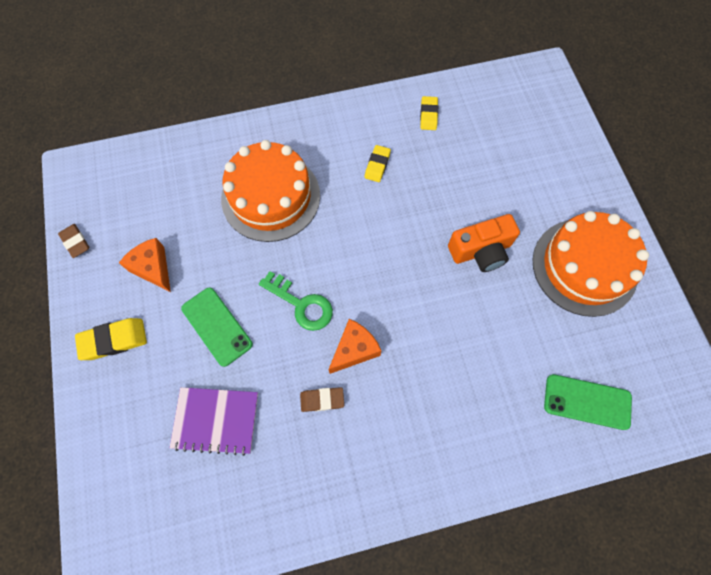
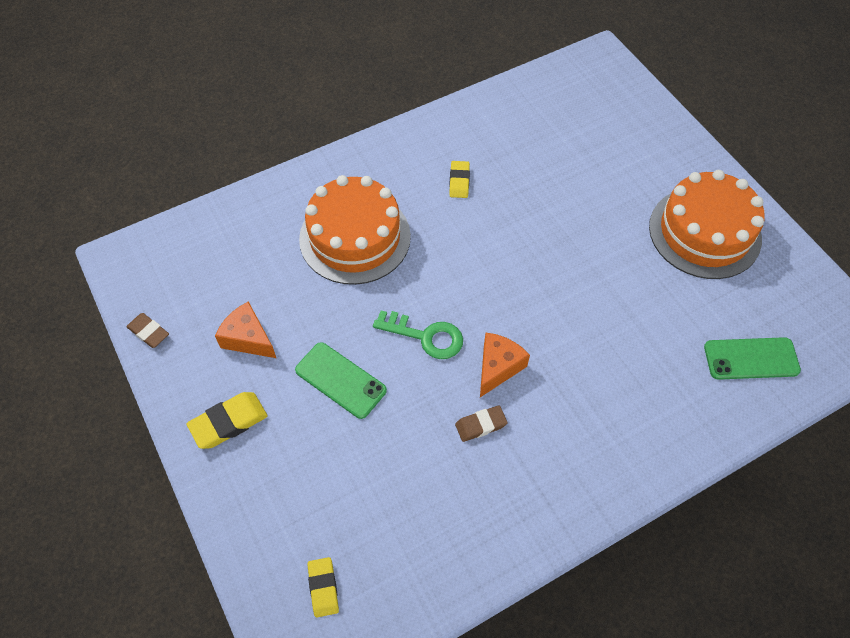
camera: 15 degrees left, 10 degrees down
purple notebook [170,387,258,456] -> none
yellow eraser [420,96,438,130] -> yellow eraser moved to [307,557,339,617]
orange camera [448,214,520,272] -> none

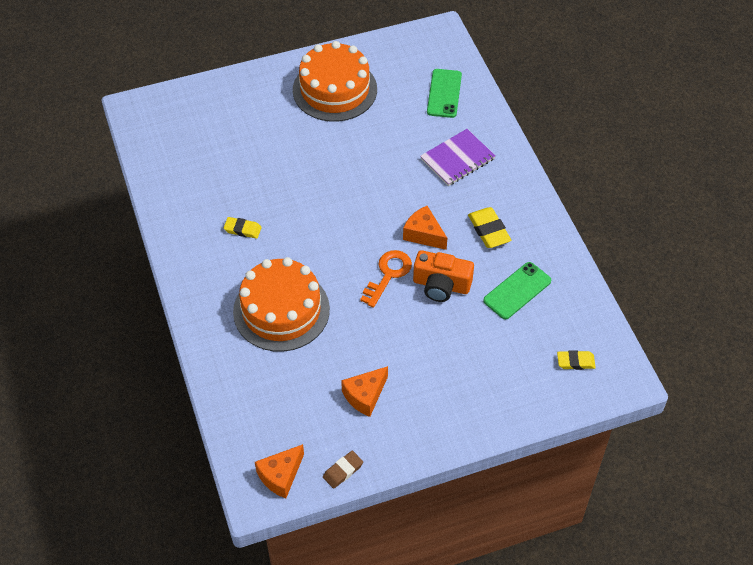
camera: 80 degrees left, 5 degrees down
yellow eraser [187,392,268,449] -> yellow eraser moved to [468,207,511,248]
green phone [295,342,387,419] -> green phone moved to [483,262,551,319]
green key [373,311,463,359] -> orange key [360,250,412,308]
brown eraser [455,405,508,442] -> none
none -> orange cheese [255,444,304,498]
none -> orange camera [413,250,474,302]
none -> purple notebook [420,129,496,186]

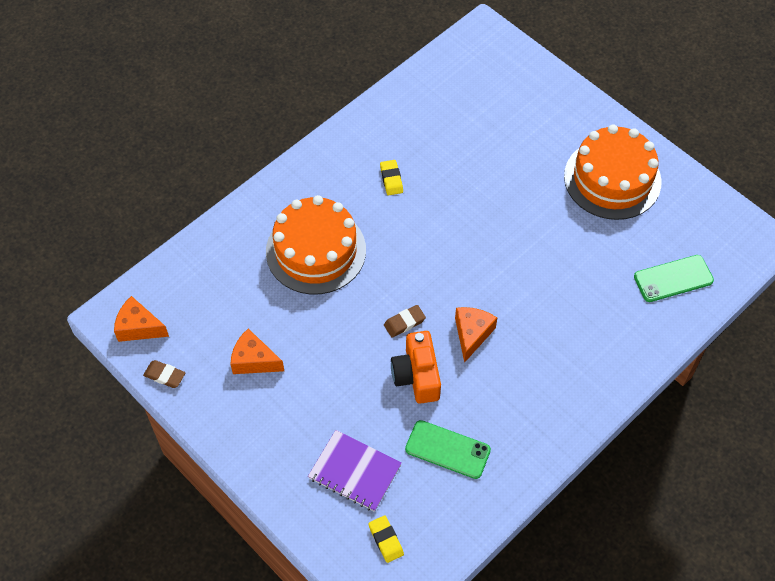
camera: 65 degrees right, 5 degrees up
orange key [360,250,412,308] -> brown eraser [384,305,426,338]
purple notebook [420,129,496,186] -> purple notebook moved to [308,430,402,512]
yellow eraser [468,207,511,248] -> none

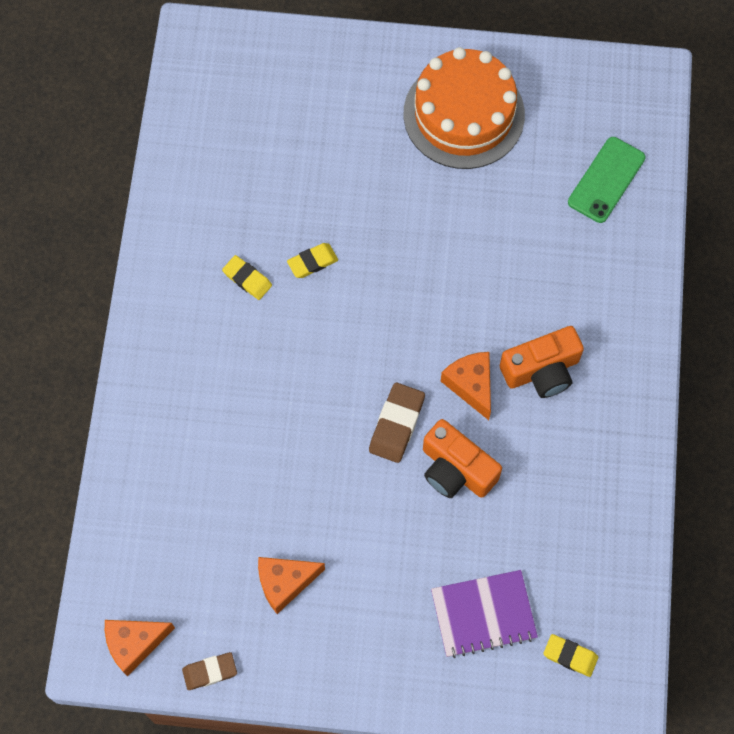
camera: 40 degrees left, 10 degrees up
orange cake [266,195,366,294] -> none
brown eraser [384,305,426,338] -> brown eraser [369,383,425,463], size x1.50
green phone [405,420,491,479] -> none
none -> yellow eraser [287,243,338,278]
none -> orange camera [500,326,584,398]

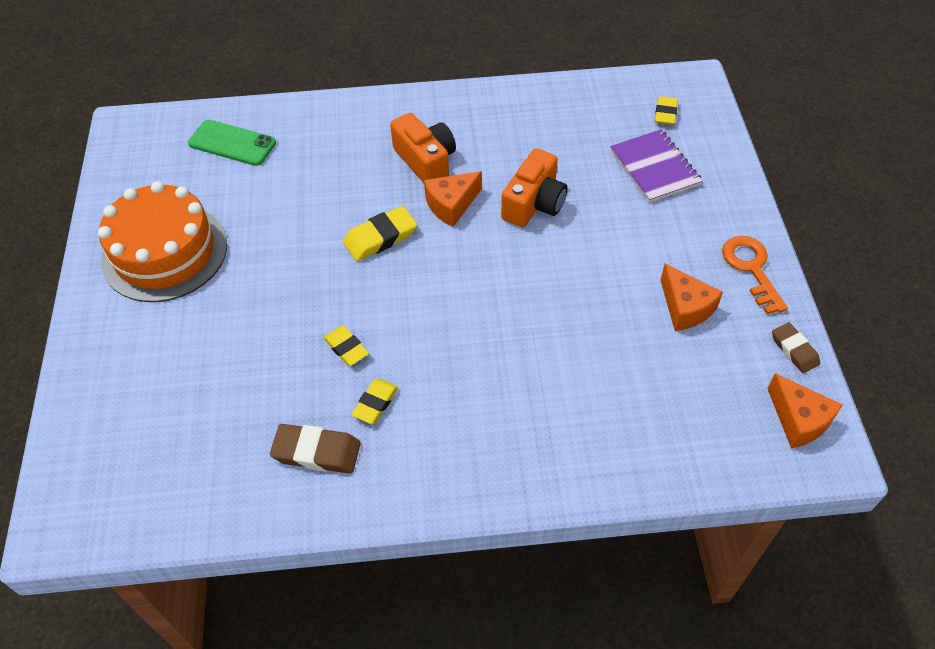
camera: 100 degrees left, 15 degrees down
brown eraser [369,383,425,463] -> brown eraser moved to [270,424,361,474]
none -> yellow eraser [343,206,417,261]
none -> orange key [722,236,788,314]

